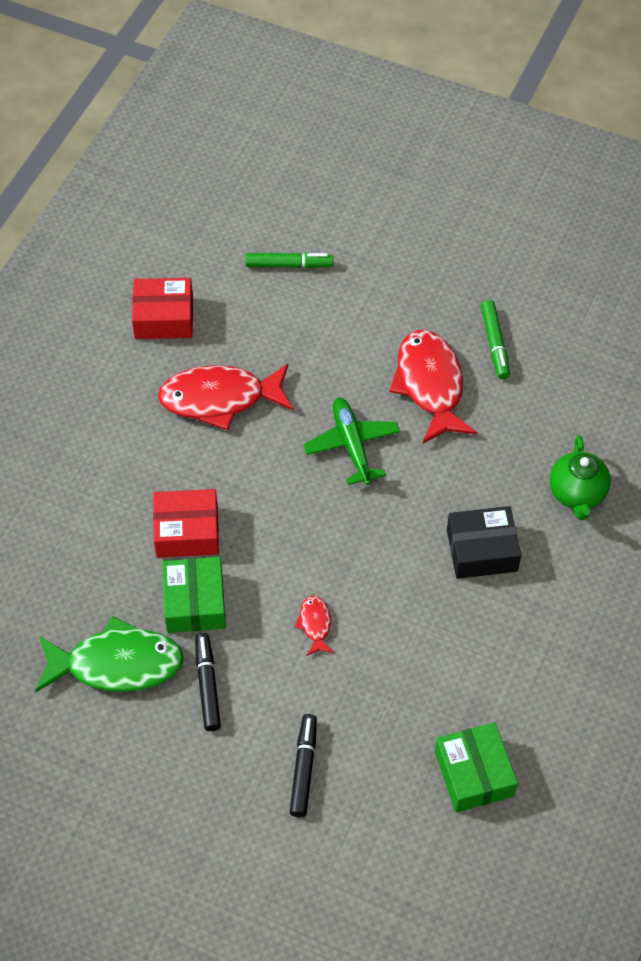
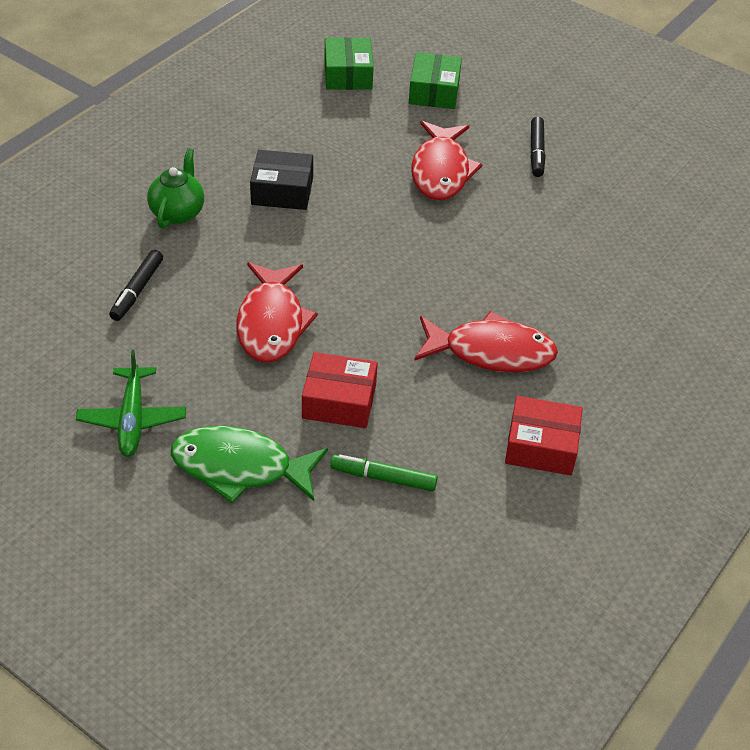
camera: 170 degrees left, 10 degrees down
green fish [35,616,184,692] -> green fish moved to [171,426,328,503]
red box [153,489,219,558] -> red box moved to [302,352,378,428]
green box [162,557,226,633] -> green box moved to [409,52,462,109]
black marker [290,714,317,818] -> black marker moved to [109,250,163,321]
red fish [294,595,334,656] -> red fish [411,121,482,200], size x2.21
green plane [303,398,400,485] -> green plane moved to [76,350,186,457]
green marker [481,300,510,379] -> none

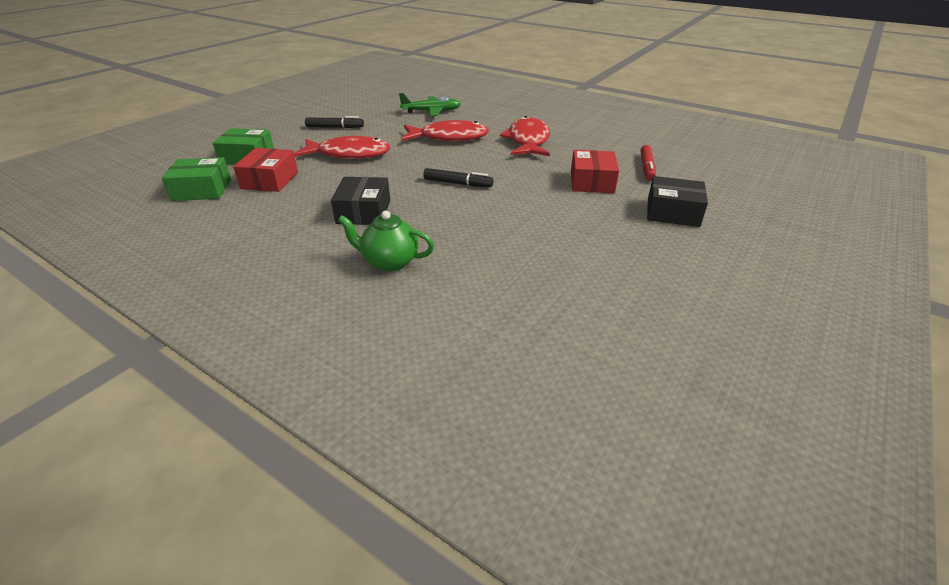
camera: 90 degrees left, 10 degrees down
green plane [76,350,186,457] -> green plane moved to [399,93,461,116]
black marker [109,250,163,321] -> black marker moved to [423,168,493,187]
green fish [171,426,328,503] -> black box [647,176,708,227]
red fish [236,262,318,363] -> red fish moved to [401,120,489,141]
green marker [330,455,438,492] -> red marker [641,145,656,181]
red box [505,396,583,475] -> red box moved to [233,148,298,192]

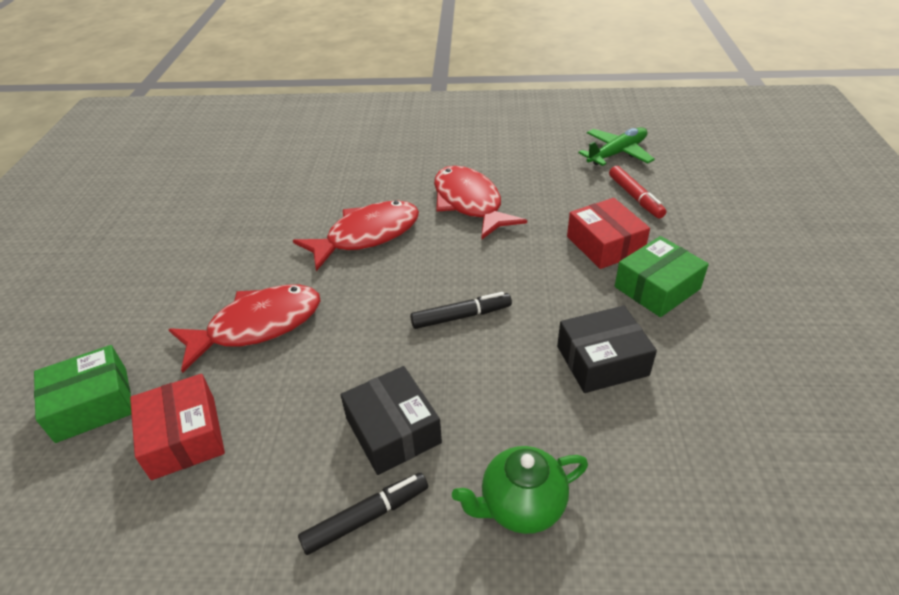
camera: 30 degrees left, 5 degrees up
green box [162,157,231,201] -> green box moved to [615,236,709,317]
black marker [305,116,364,128] -> black marker moved to [298,473,428,555]
green plane [399,93,461,116] -> green plane moved to [578,127,655,166]
black box [647,176,708,227] -> black box moved to [557,306,657,393]

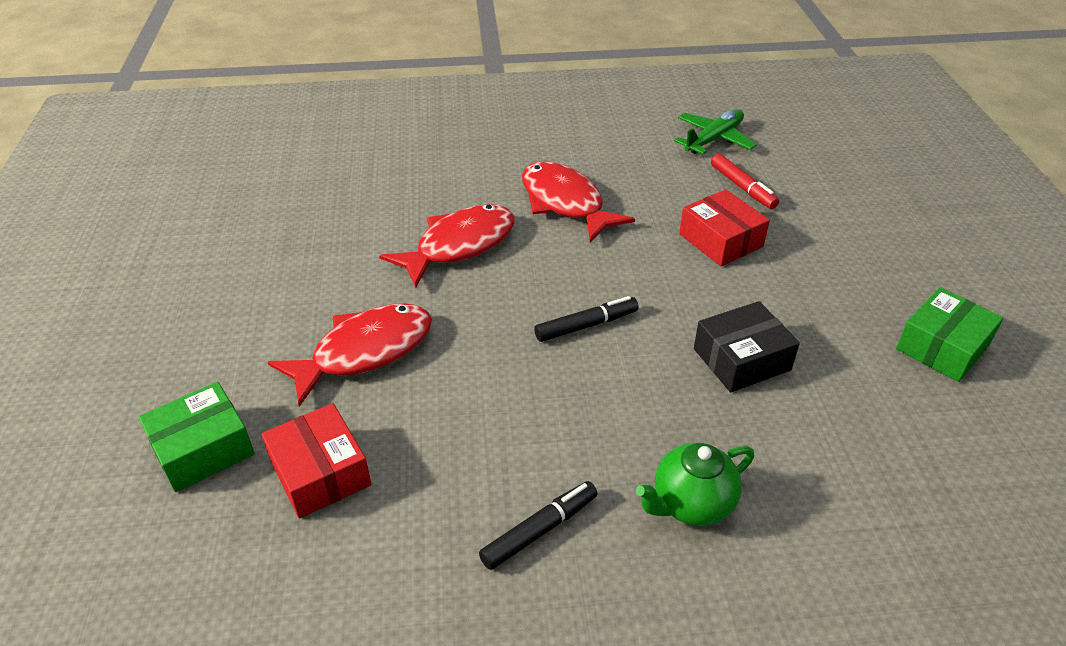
camera: 10 degrees left, 0 degrees up
black box [341,366,442,475] -> none
green box [615,236,709,317] -> green box moved to [896,287,1003,382]

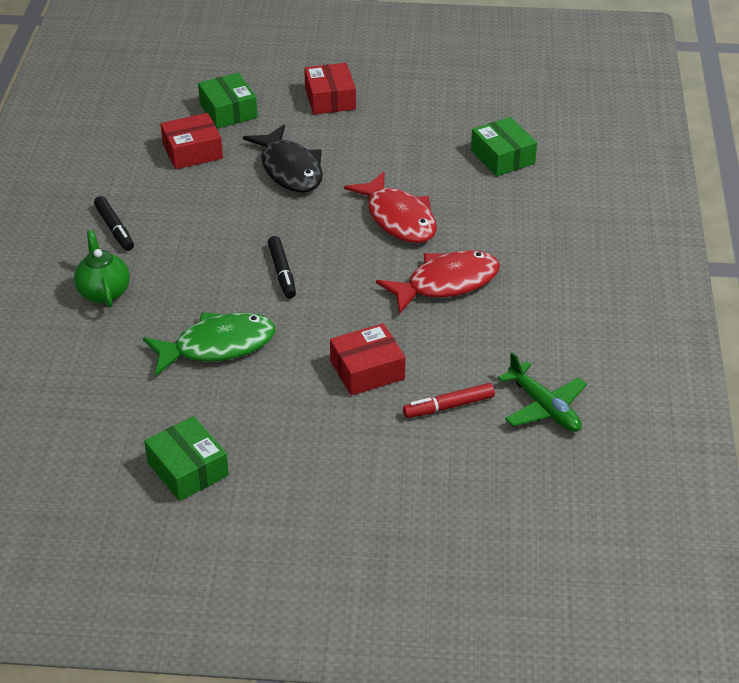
camera: 100 degrees right, 0 degrees up
red fish [268,303,432,407] -> black fish [243,125,323,193]
black box [694,301,800,392] -> green fish [143,312,276,376]
none -> red box [304,63,356,114]
none -> green box [471,117,537,176]

